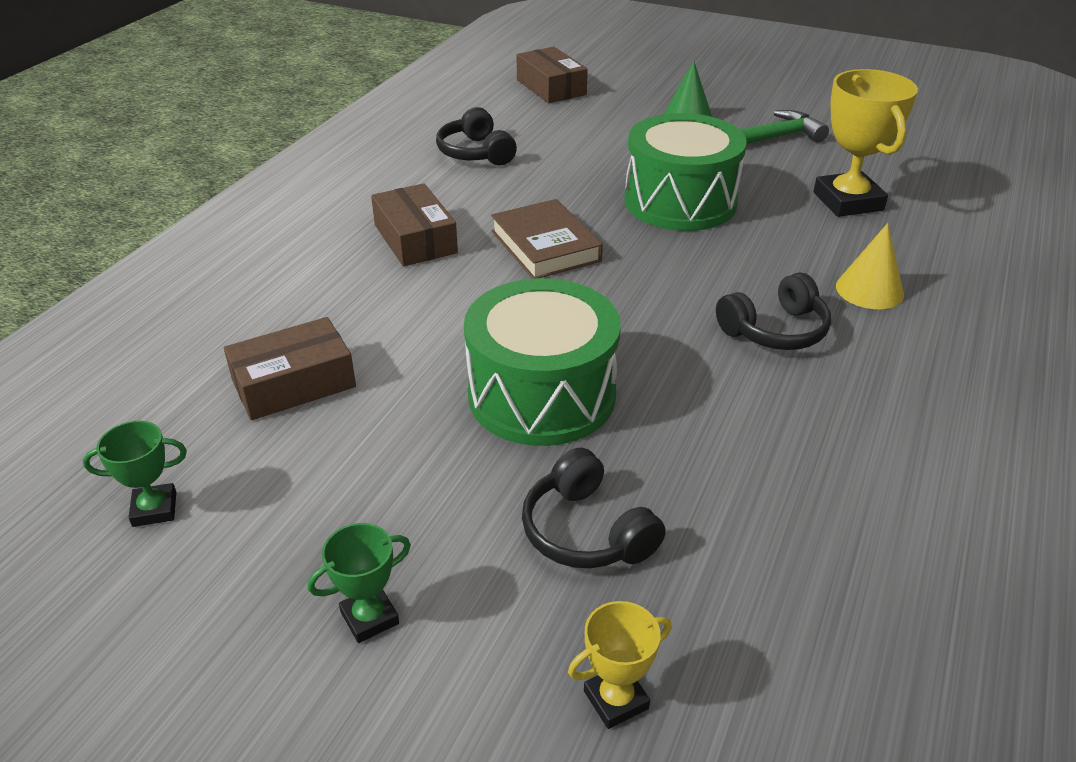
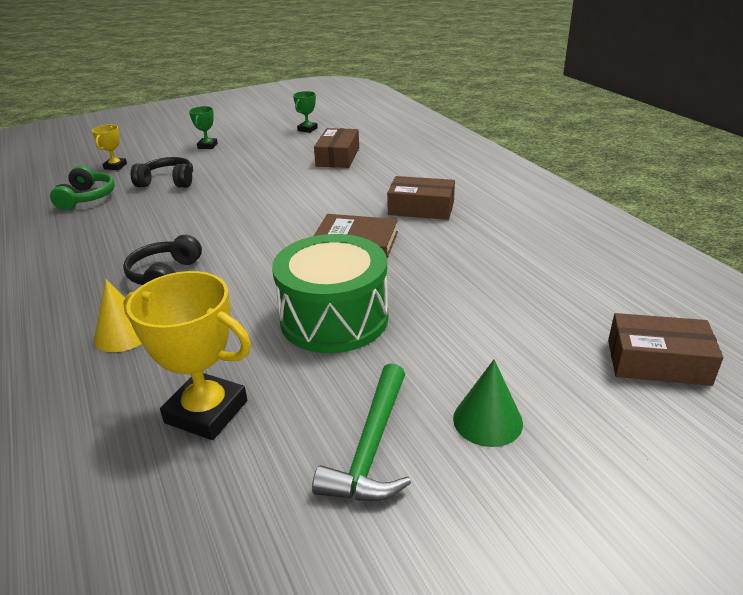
camera: 130 degrees right, 5 degrees down
black headphones [436,107,517,165] -> none
green drum [464,278,621,446] -> none
none -> green headphones [50,166,115,210]

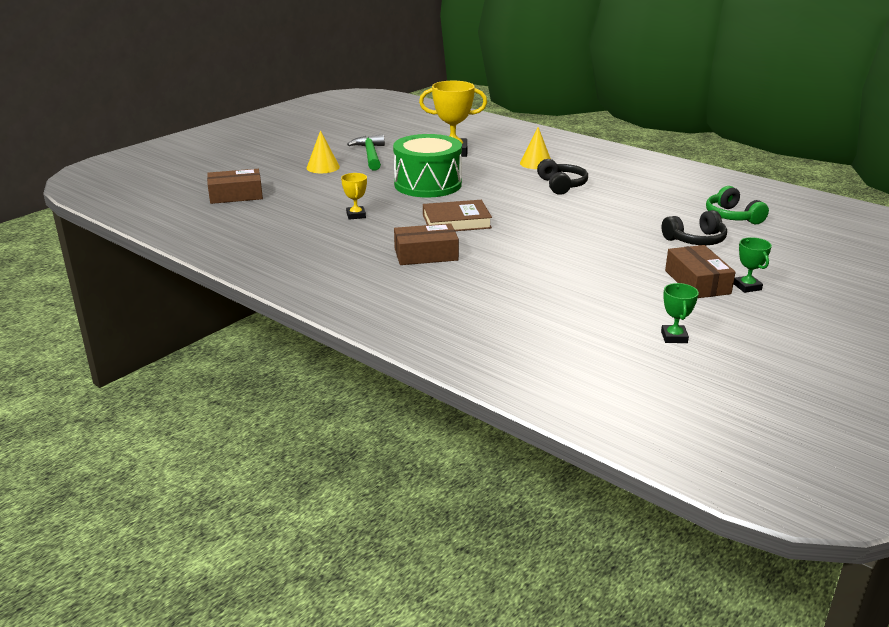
camera: 155 degrees right, 5 degrees down
yellow trophy [92,125,127,170] -> yellow trophy moved to [341,173,367,220]
brown box [314,128,359,168] -> brown box moved to [665,245,735,298]
green cone [453,359,523,447] -> yellow cone [307,130,340,173]

